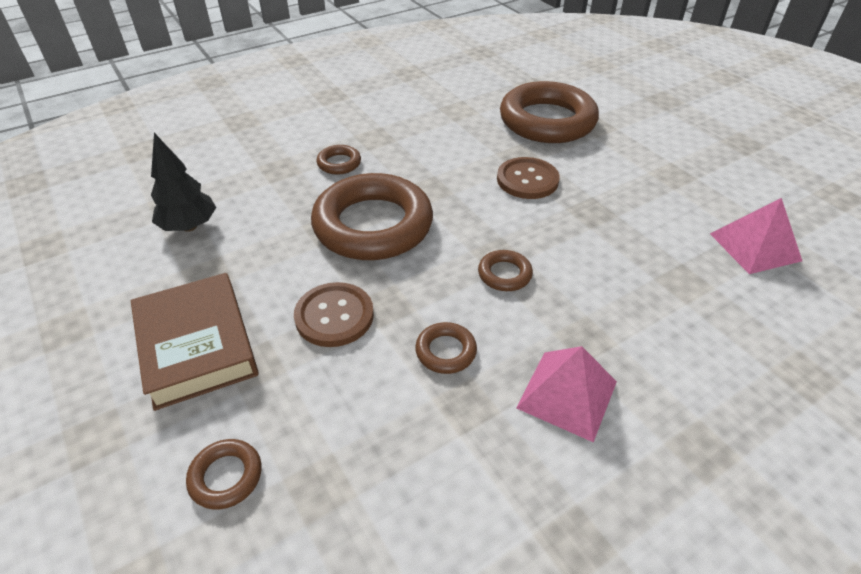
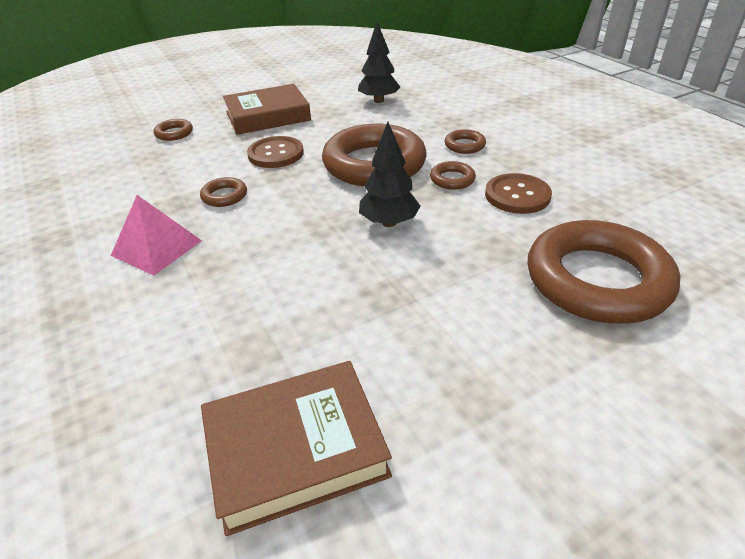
camera: 95 degrees right, 5 degrees down
brown ring [478,250,533,291] -> brown ring moved to [430,161,476,190]
brown button [497,157,560,199] -> brown button moved to [485,173,552,214]
pink pyramid [710,198,802,274] -> brown book [201,361,392,536]
none -> black tree [359,122,420,227]

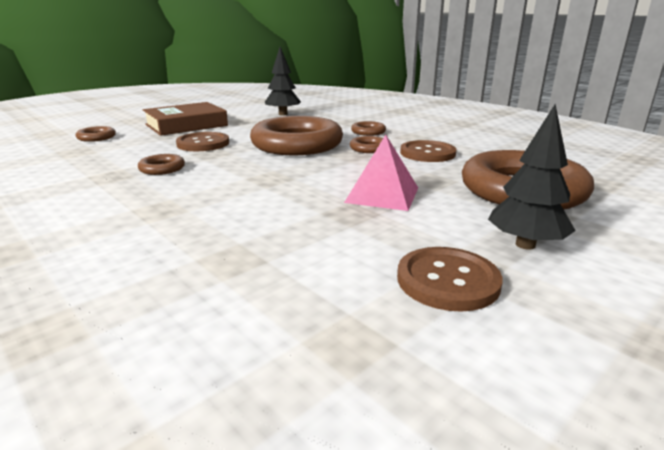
camera: 15 degrees left, 15 degrees down
pink pyramid [111,195,202,276] -> pink pyramid moved to [344,135,418,211]
brown book [201,361,392,536] -> none
black tree [359,122,420,227] -> black tree moved to [488,104,576,250]
none -> brown button [397,247,503,312]

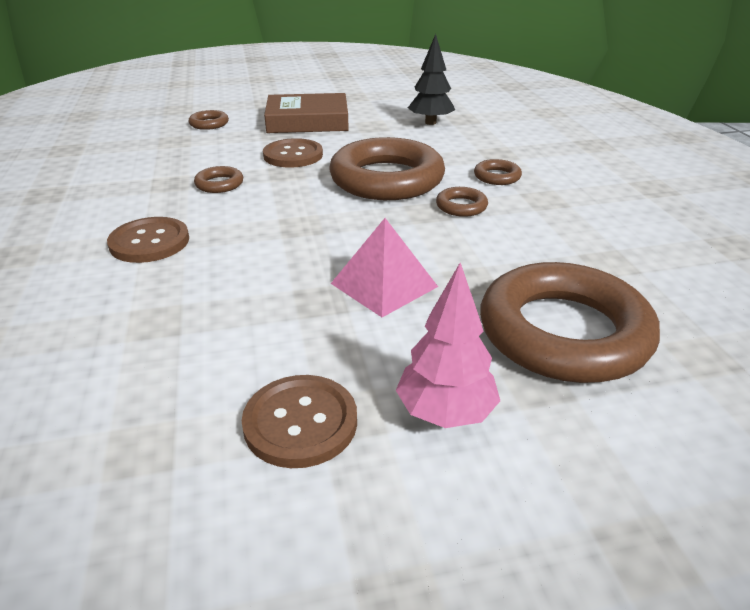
camera: 30 degrees right, 10 degrees up
brown button [400,140,456,162] -> brown button moved to [107,217,189,263]
black tree [488,104,576,250] -> pink tree [396,263,500,428]

